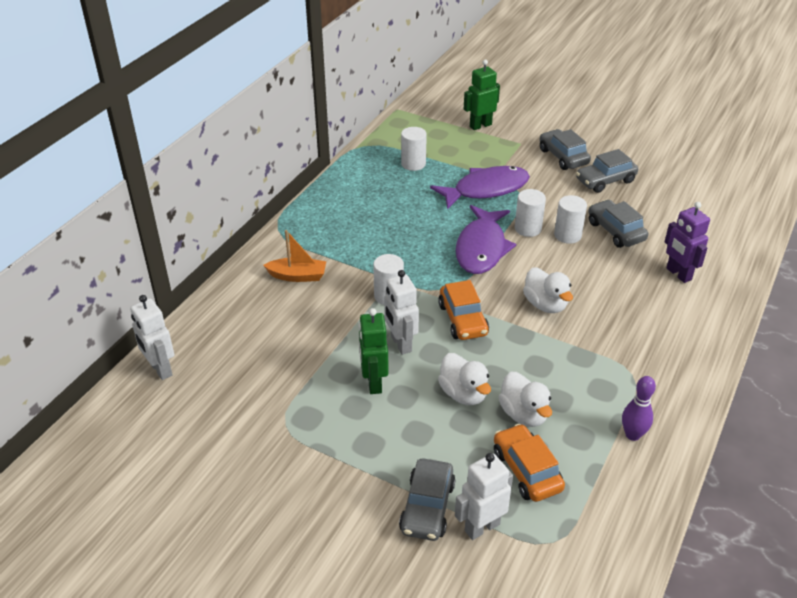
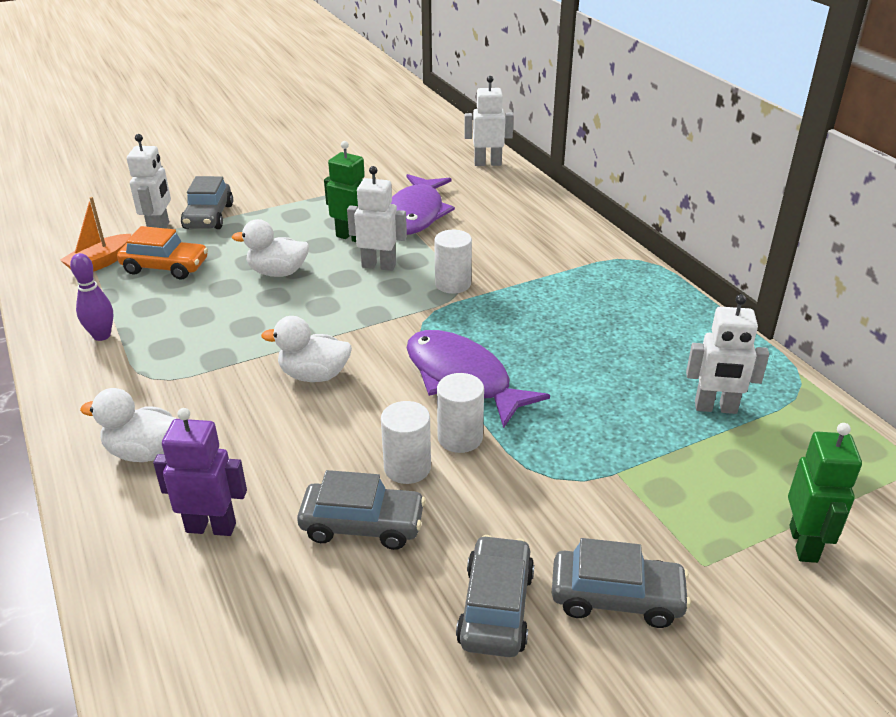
camera: 125 degrees right, 5 degrees down
orange boat [263,230,326,282] -> orange boat moved to [60,197,131,272]
grey car [399,459,456,541] -> grey car turned 135 degrees counterclockwise [181,176,233,229]
white cylinder [401,127,427,171] -> white robot [686,294,769,414]
purple fish [430,166,530,210] -> purple fish moved to [391,174,455,235]
orange car [438,280,489,340] -> none
white duck [499,372,552,427] -> white duck moved to [80,388,176,462]

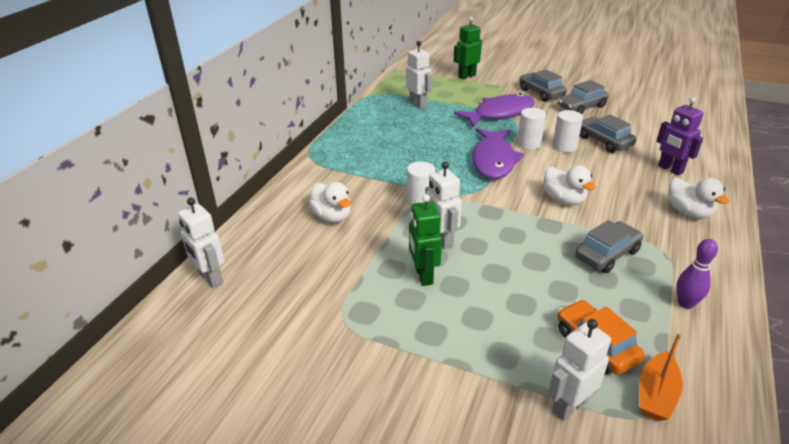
camera: 130 degrees left, 0 degrees up
orange boat [60,197,131,272] -> orange boat turned 120 degrees clockwise [639,333,683,421]
grey car [181,176,233,229] -> grey car moved to [575,220,643,273]
white duck [232,219,309,277] -> white duck moved to [308,182,351,223]
purple fish [391,174,455,235] -> purple fish moved to [454,93,535,127]

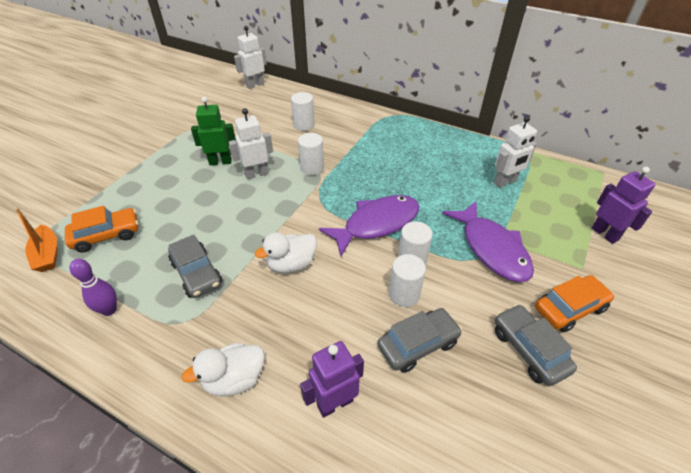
camera: 95 degrees right, 10 degrees up
white duck [308,182,351,223] -> white cylinder [291,92,315,131]
green robot [454,17,482,80] -> purple robot [592,167,656,244]
purple fish [472,128,525,179] -> purple fish turned 135 degrees clockwise [319,195,419,256]
grey car [520,69,567,102] -> orange car [535,275,614,332]
white robot [548,319,611,421] -> none
orange boat [639,333,683,421] -> orange boat turned 150 degrees counterclockwise [15,208,57,272]

